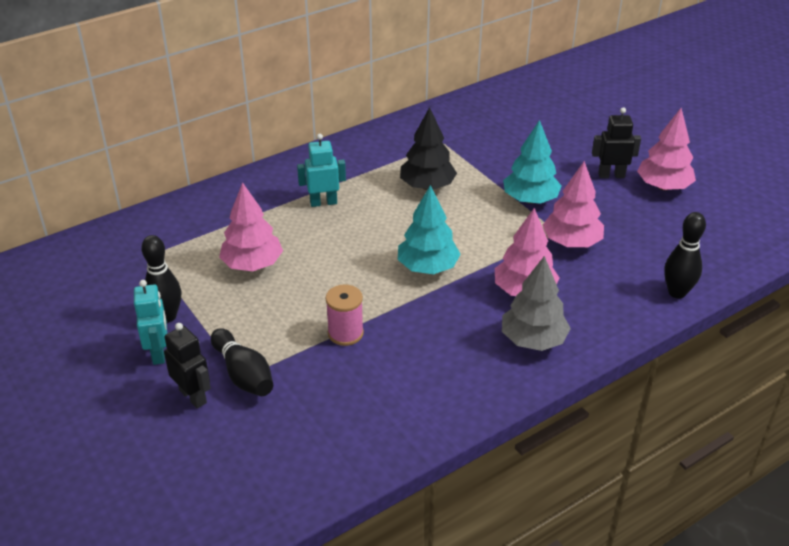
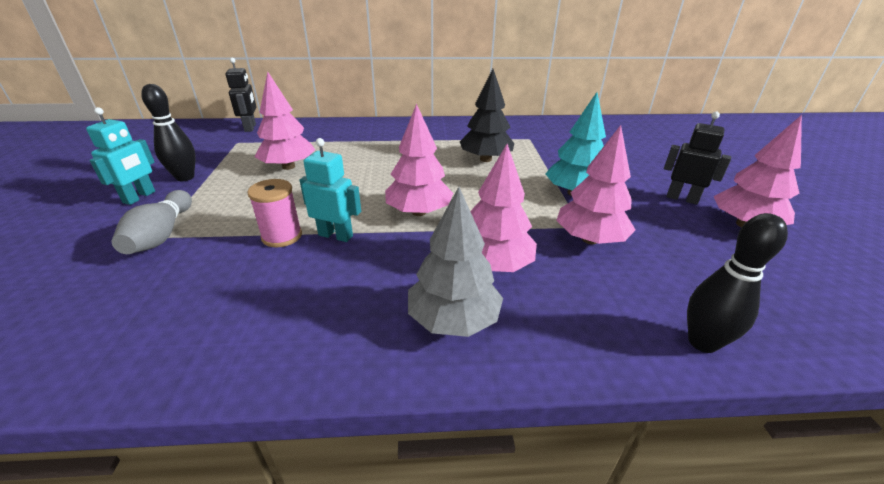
camera: 30 degrees right, 5 degrees down
black robot [164,323,211,408] -> black robot moved to [225,58,256,132]
black bowling pin [211,328,273,396] -> grey bowling pin [112,190,192,254]
turquoise robot [297,134,346,207] -> turquoise robot moved to [300,138,361,242]
turquoise tree [398,185,461,274] -> pink tree [385,104,453,216]

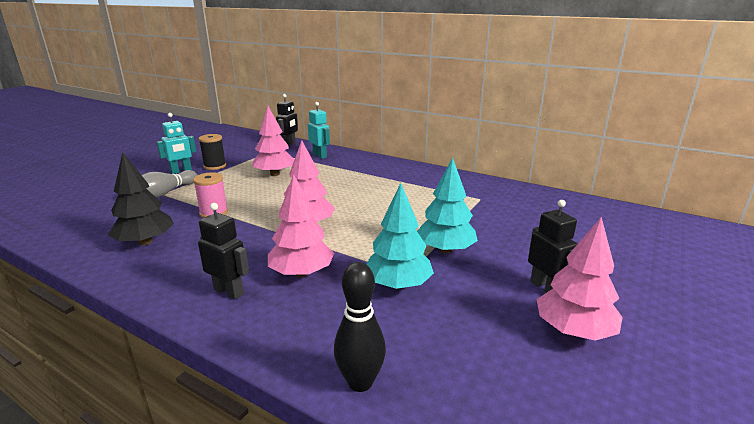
camera: 35 degrees right, 10 degrees down
black bowling pin [141,84,196,181] -> black spool [199,134,226,170]
turquoise robot [300,138,361,242] -> turquoise robot moved to [308,102,330,159]
grey tree [408,187,503,337] -> black robot [198,203,249,300]
black tree [460,69,514,162] -> black tree moved to [108,152,174,245]
pink tree [556,125,636,244] -> turquoise tree [366,183,434,289]

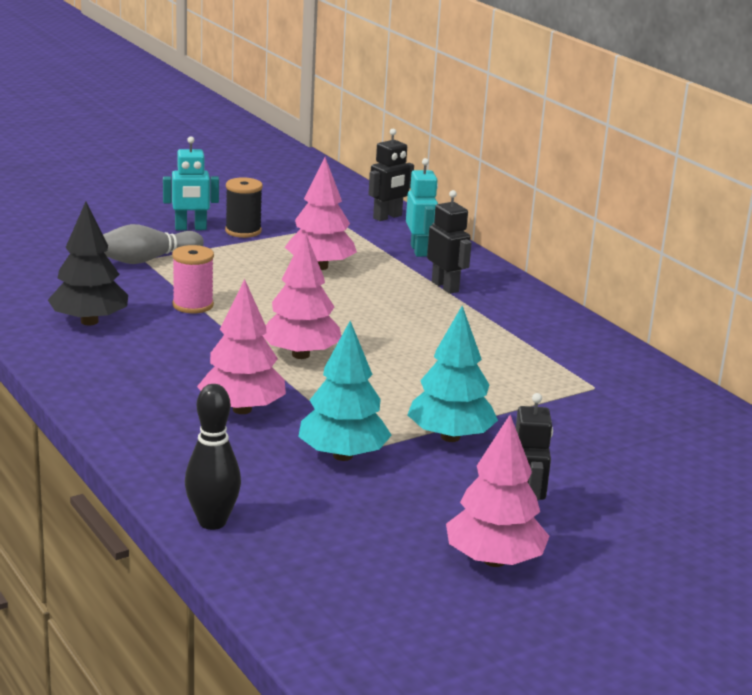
camera: 25 degrees right, 0 degrees up
black robot [198,203,249,300] -> black robot moved to [427,190,472,294]

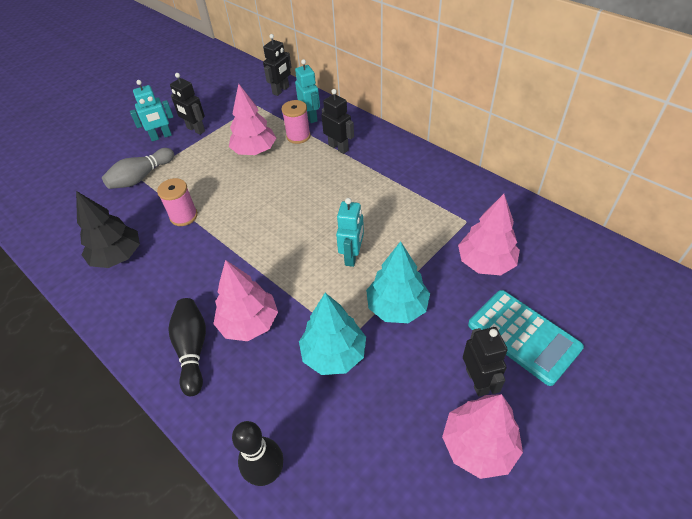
camera: 10 degrees left, 25 degrees up
black spool [225,177,263,238] -> black robot [170,73,205,135]
pink tree [263,232,341,359] -> pink tree moved to [458,194,520,275]
none -> black bowling pin [168,298,206,396]
none -> pink spool [282,100,311,144]
none -> turquoise robot [336,198,364,267]
none -> turquoise calculator [468,290,584,386]

